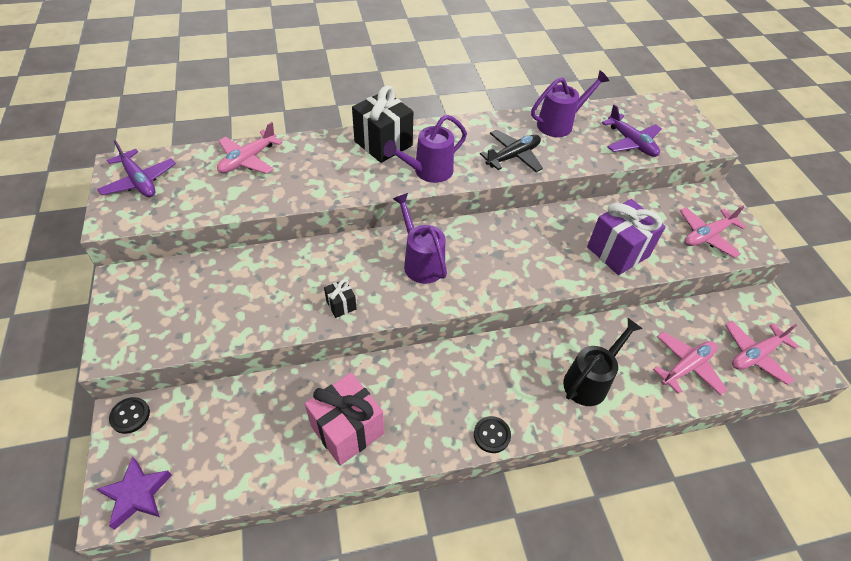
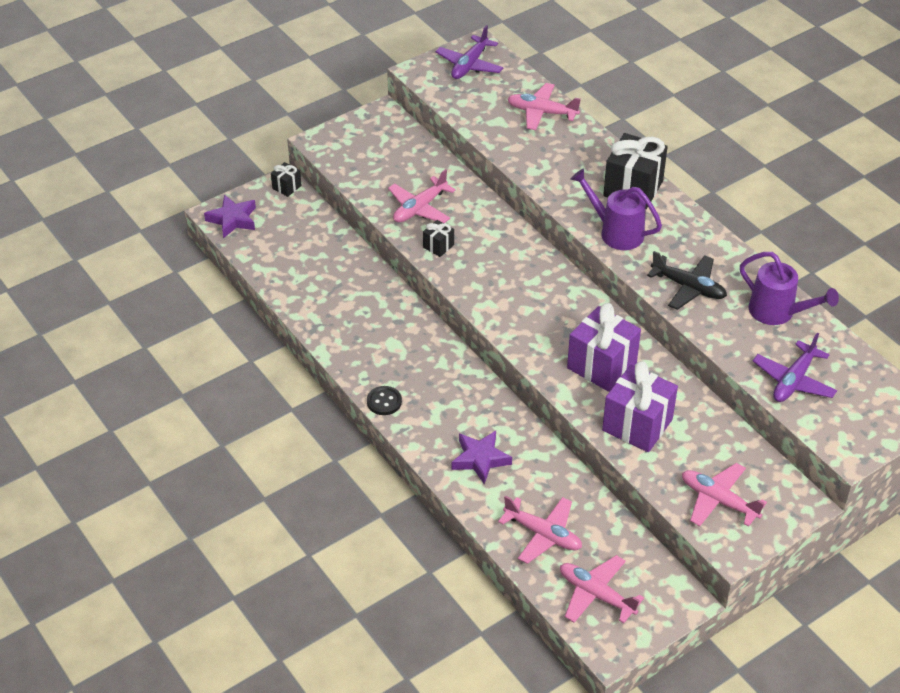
camera: 70 degrees right, 5 degrees down
black button [109,397,150,434] -> black gift [271,162,302,197]
pink gift [305,373,384,466] -> none
purple watering can [393,193,447,284] -> none
black watering can [563,318,643,406] -> purple star [451,431,512,484]
none -> pink plane [388,169,456,223]
none -> purple gift [567,303,641,392]

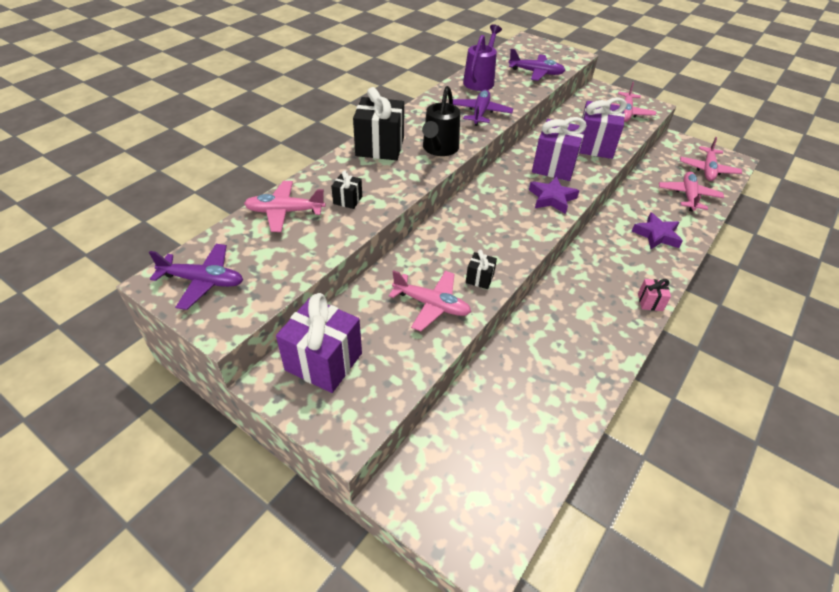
camera: 110 degrees left, 0 degrees up
purple star [204,195,256,238] -> purple star moved to [529,176,579,214]
black gift [271,162,302,197] -> black gift moved to [331,170,362,209]
black button [367,386,402,415] -> pink gift [638,279,671,311]
pink plane [508,83,581,130] -> pink plane turned 90 degrees clockwise [244,181,326,232]
purple watering can [571,168,662,250] -> black watering can [422,86,460,156]
black plane [647,251,727,310] -> purple plane [453,89,513,126]
none -> purple gift [276,293,362,393]

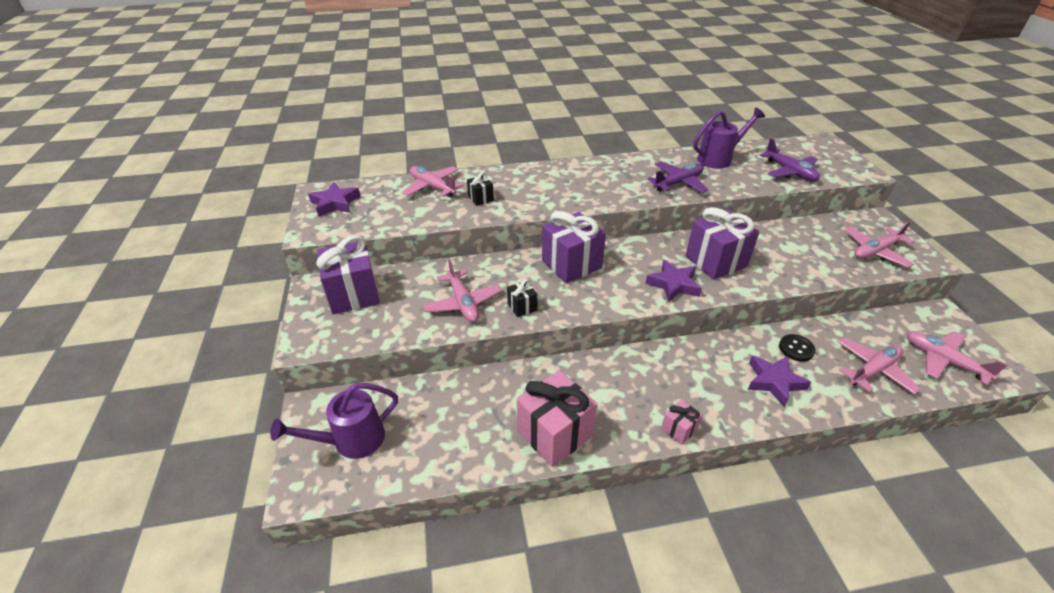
camera: 45 degrees right, 5 degrees down
purple plane [149,244,243,310] -> purple star [308,182,360,217]
black gift [353,87,404,160] -> none
black watering can [422,86,460,156] -> none
purple gift [579,97,627,159] -> purple gift moved to [542,211,606,283]
pink plane [680,137,742,181] -> pink plane turned 75 degrees clockwise [907,331,1007,385]
none -> purple watering can [270,383,398,459]
none -> pink gift [517,370,597,467]
none -> black button [779,334,816,362]

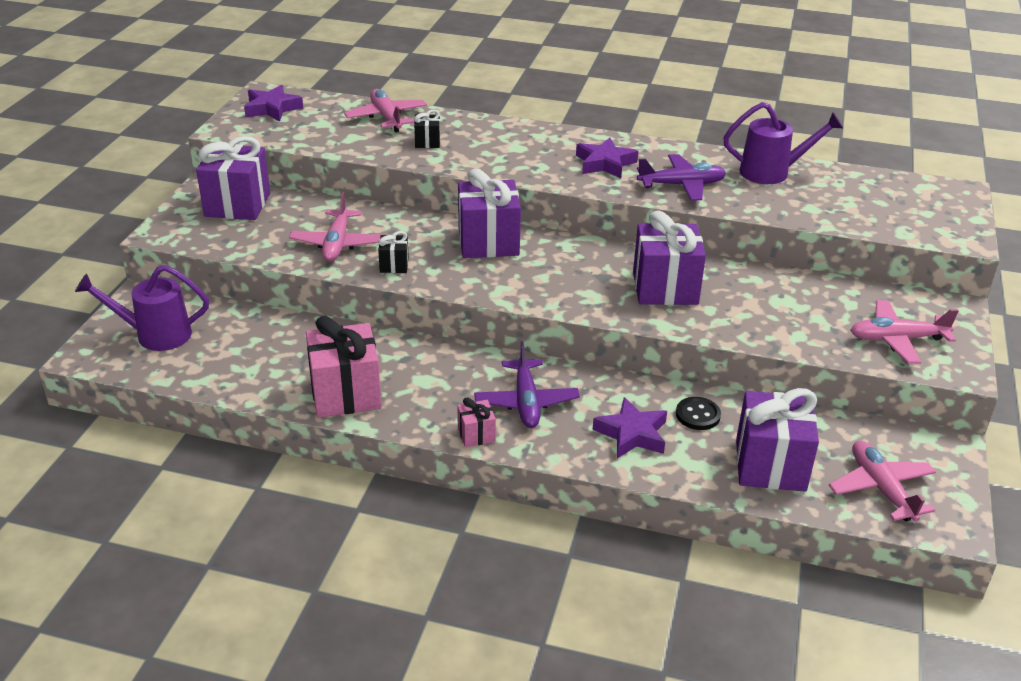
camera: 25 degrees right, 5 degrees down
purple star [645,259,702,303] -> purple star moved to [576,137,638,178]
purple plane [760,138,820,181] -> purple plane moved to [474,341,580,428]
pink plane [838,337,921,395] -> purple gift [736,388,819,492]

